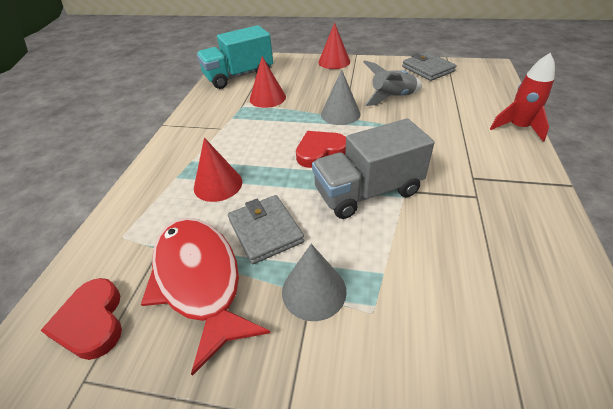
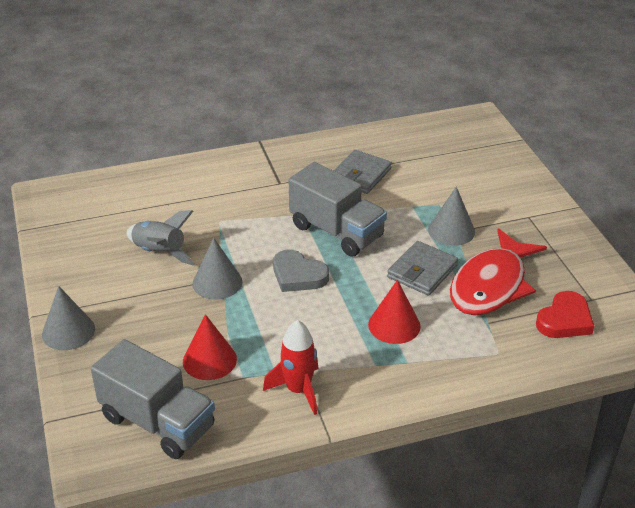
camera: 120 degrees left, 5 degrees down
turquoise truck [197,25,273,89] -> grey truck [91,339,215,459]
red heart [296,131,346,168] -> grey heart [273,250,329,292]
red cone [318,23,350,69] -> grey cone [42,286,95,350]
grey wallet [402,52,456,81] -> grey wallet moved to [333,150,392,194]
red rocket [490,53,555,142] -> red rocket moved to [263,320,319,415]

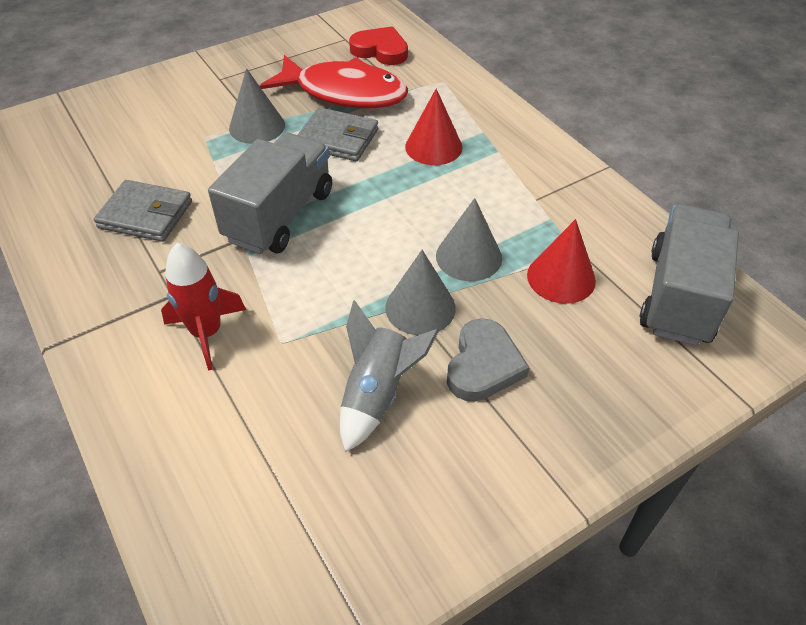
camera: 105 degrees left, 10 degrees up
grey cone [42,286,95,350] -> grey cone moved to [436,198,502,281]
red rocket [263,320,319,415] -> red rocket moved to [161,243,246,370]
grey heart [273,250,329,292] -> grey heart moved to [447,318,529,402]

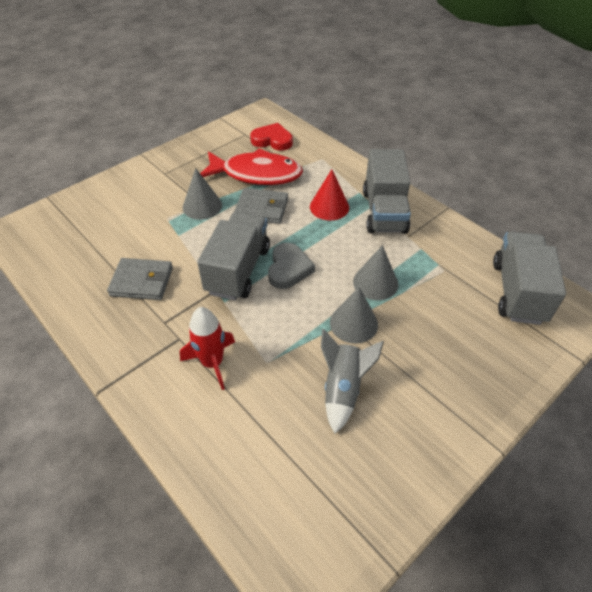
camera: 10 degrees left, 0 degrees up
grey heart [447,318,529,402] -> grey heart moved to [268,243,315,289]
red cone [527,219,596,304] -> none
none -> grey truck [363,149,411,234]

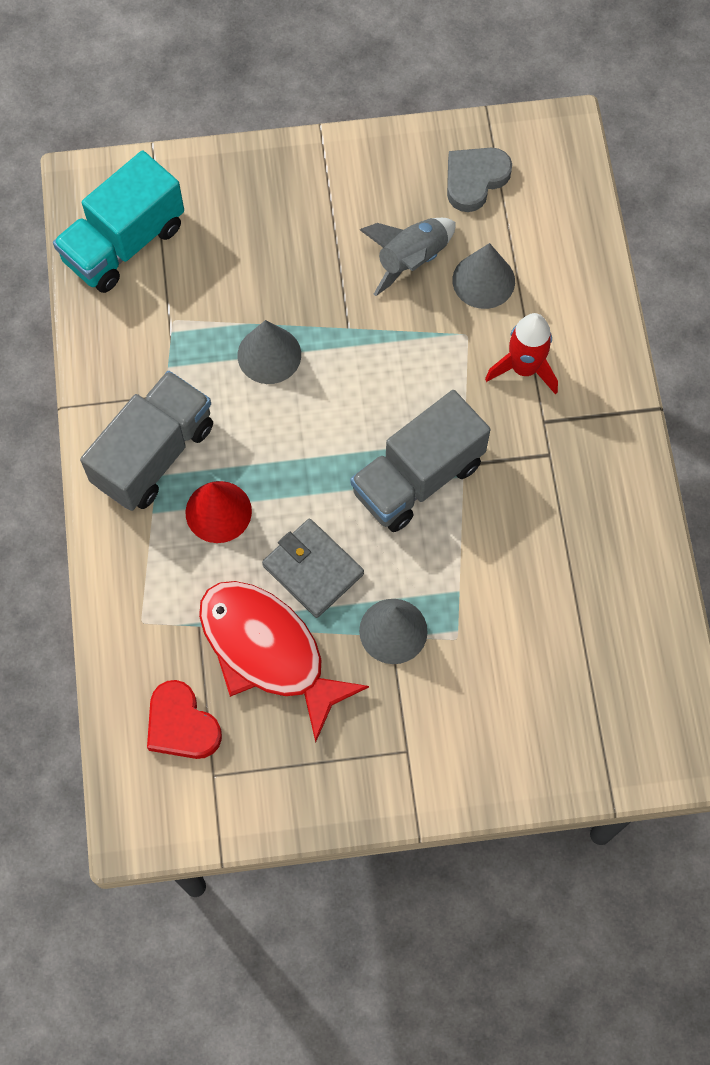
camera: 145 degrees left, 20 degrees up
grey wallet [107,258,173,300] -> none
grey heart [268,243,315,289] -> grey heart moved to [447,148,512,212]
grey cone [330,287,378,343] -> grey cone moved to [452,243,515,309]
grey truck [493,231,566,325] -> turquoise truck [53,151,184,293]

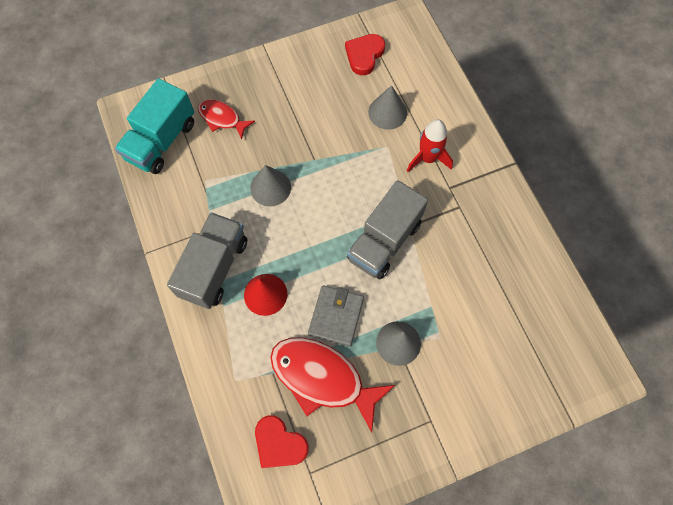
camera: 15 degrees left, 0 degrees up
grey wallet [262,518,364,618] -> grey wallet turned 75 degrees clockwise [308,285,364,347]
grey rocket [360,218,456,296] -> none
grey heart [447,148,512,212] -> red heart [345,34,385,75]
none -> red fish [198,99,255,139]

